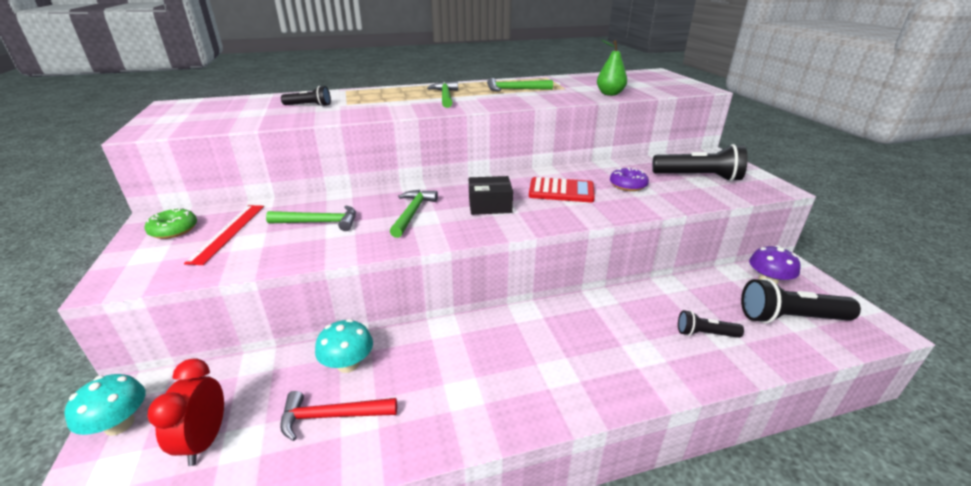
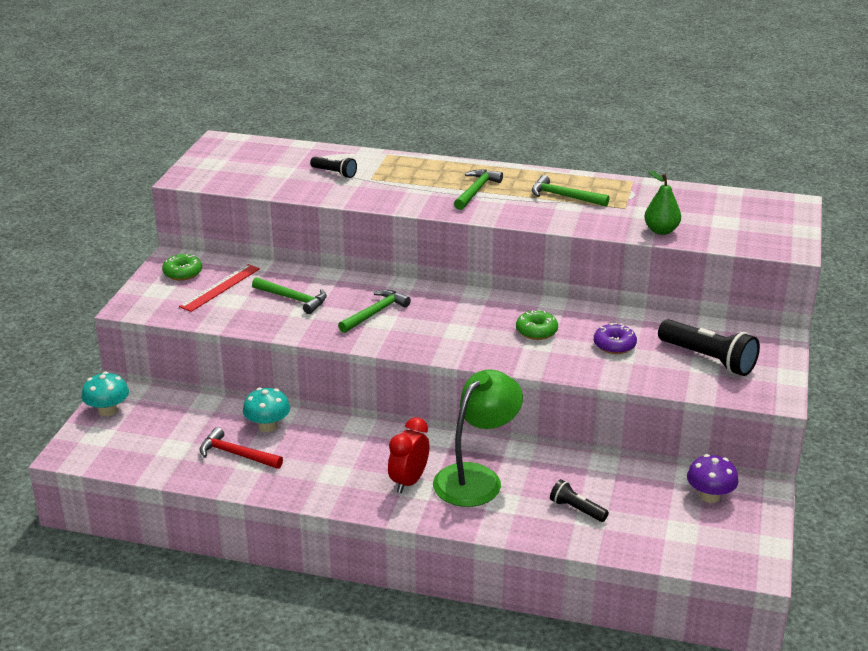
camera: 30 degrees right, 0 degrees up
red clock [147,358,224,466] -> red clock moved to [388,417,430,493]
black box [469,176,513,215] -> none
red calculator [529,177,595,202] -> green donut [516,310,558,340]
black flashlight [741,278,861,324] -> none
none -> green lamp [433,369,523,507]

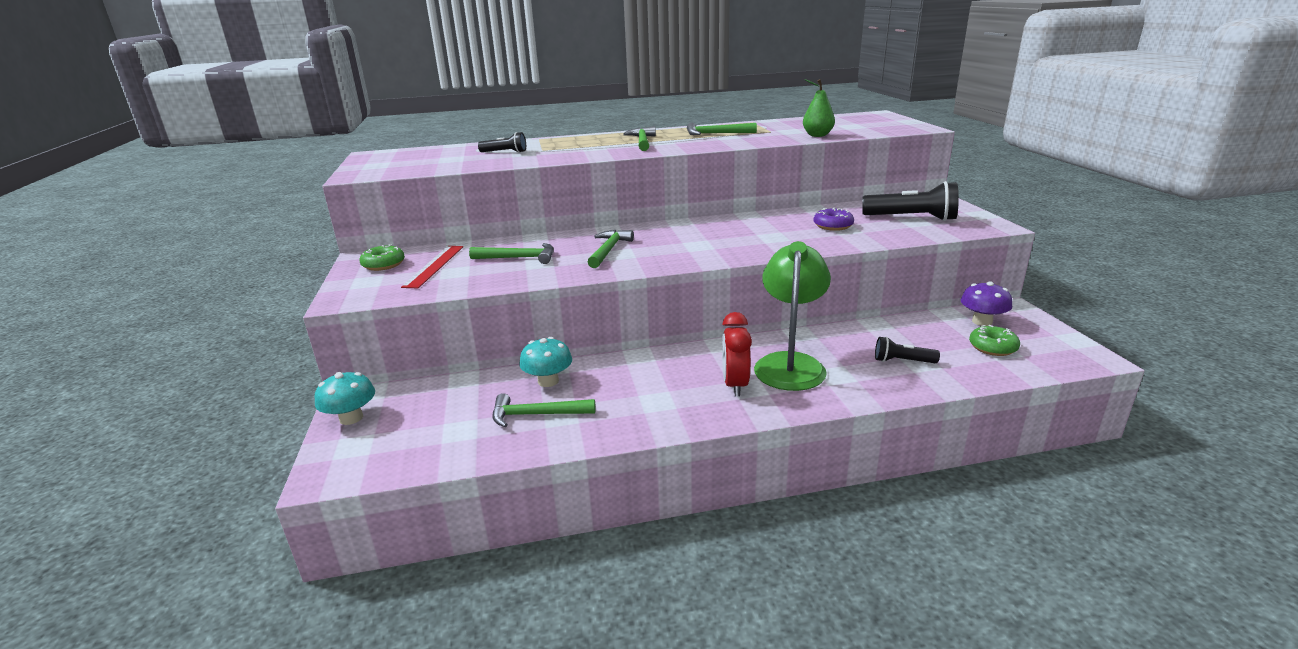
camera: 25 degrees left, 5 degrees down
red hammer [199,427,283,469] -> green hammer [493,393,595,427]
green donut [516,310,558,340] -> green donut moved to [969,325,1020,356]

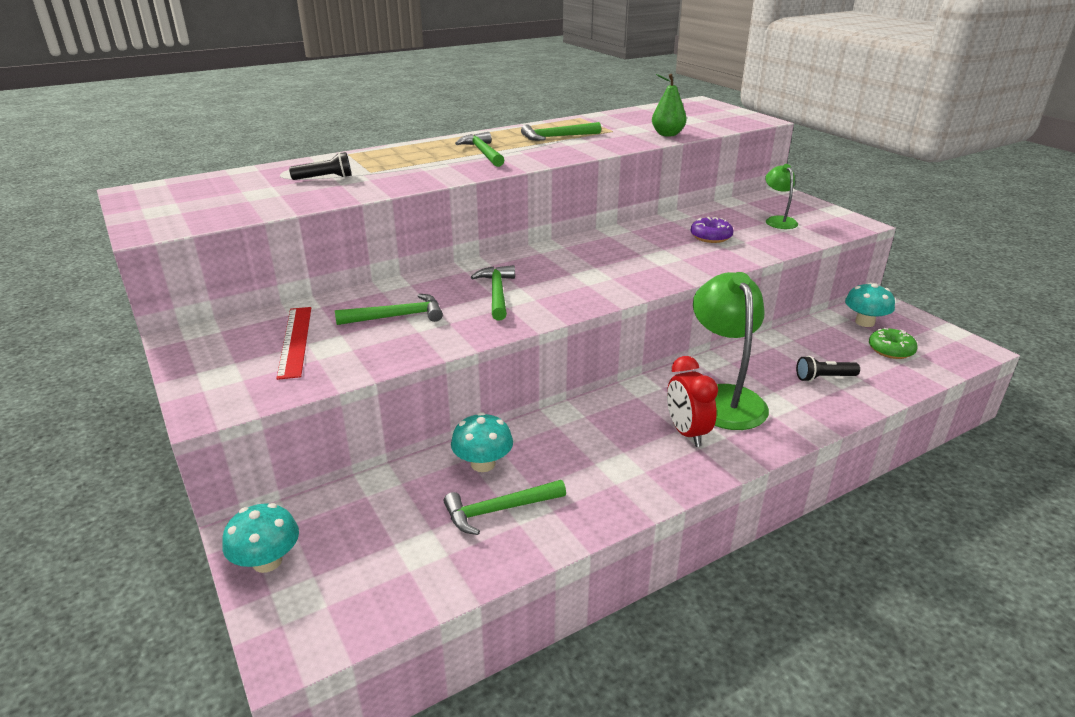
camera: 20 degrees left, 5 degrees up
green donut [359,244,405,271] -> none
black flashlight [863,181,959,221] -> green lamp [765,164,798,229]
purple mushroom [961,281,1012,326] -> turquoise mushroom [845,283,895,327]

